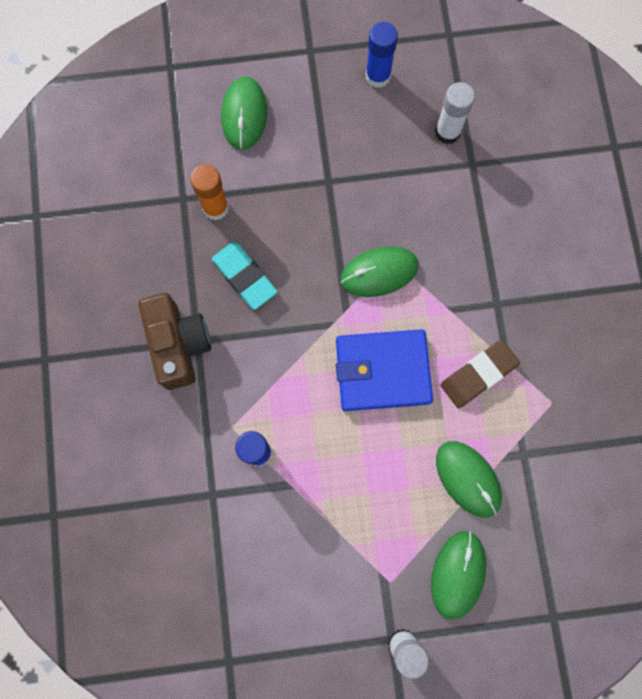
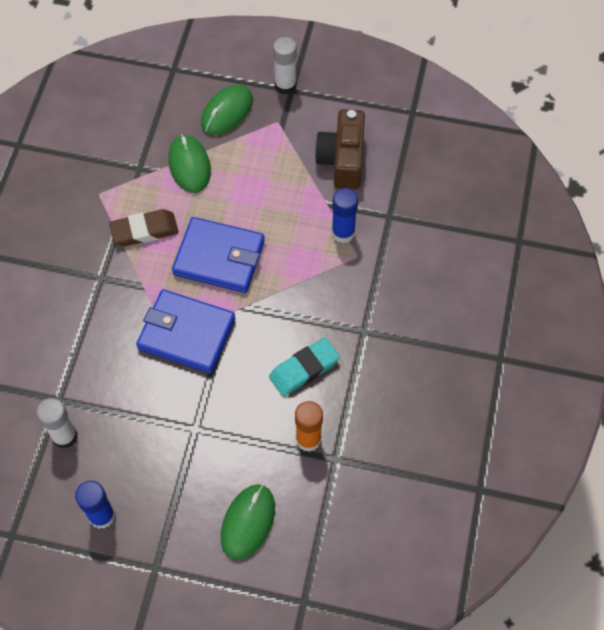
camera: 160 degrees left, 15 degrees down
brown camera [138,293,211,390] -> brown camera moved to [315,109,365,189]
turquoise eraser [212,241,277,310] -> turquoise eraser turned 75 degrees clockwise [269,338,340,397]
green mouse [340,246,419,297] -> blue wallet [136,289,235,374]

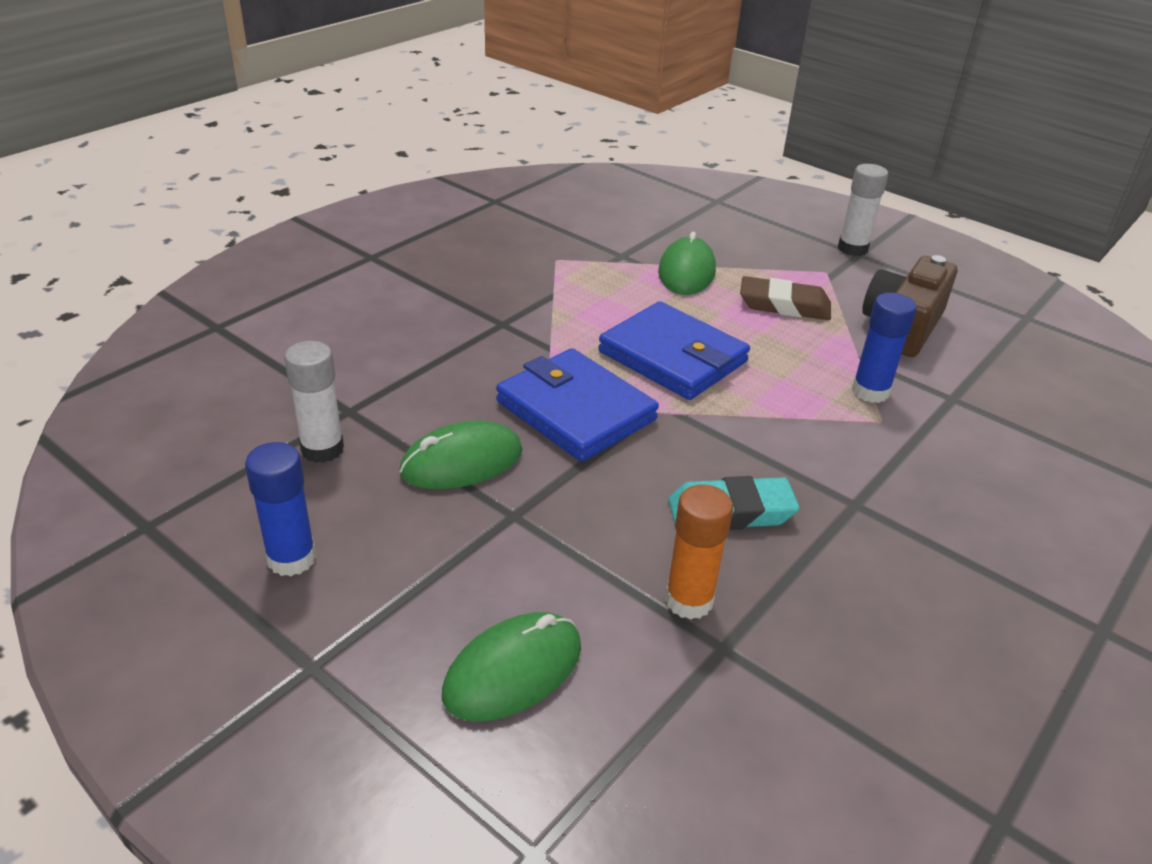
camera: 25 degrees right, 25 degrees down
brown eraser [109,209,179,246] -> brown eraser moved to [740,276,831,320]
green mouse [201,85,253,135] -> green mouse moved to [399,421,522,489]

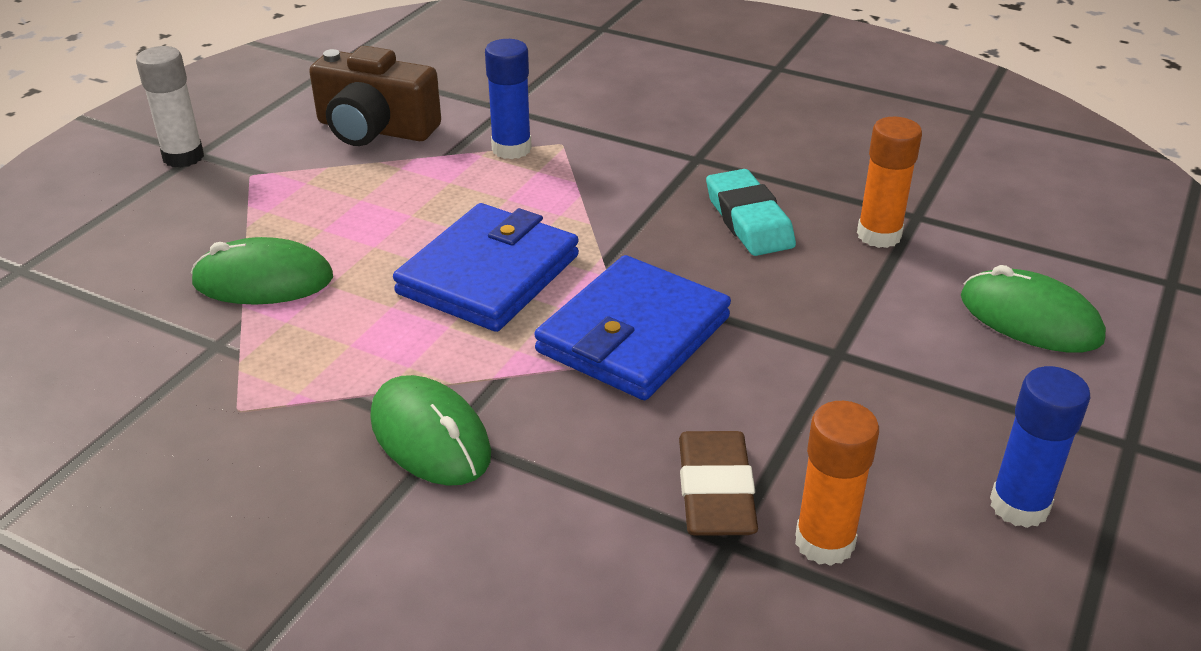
camera: 100 degrees left, 0 degrees up
white glue stick [284,341,344,463] -> orange glue stick [795,401,879,566]
green mouse [399,421,522,489] -> green mouse moved to [370,375,491,486]
brown eraser [740,276,831,320] -> brown eraser moved to [679,431,758,536]

